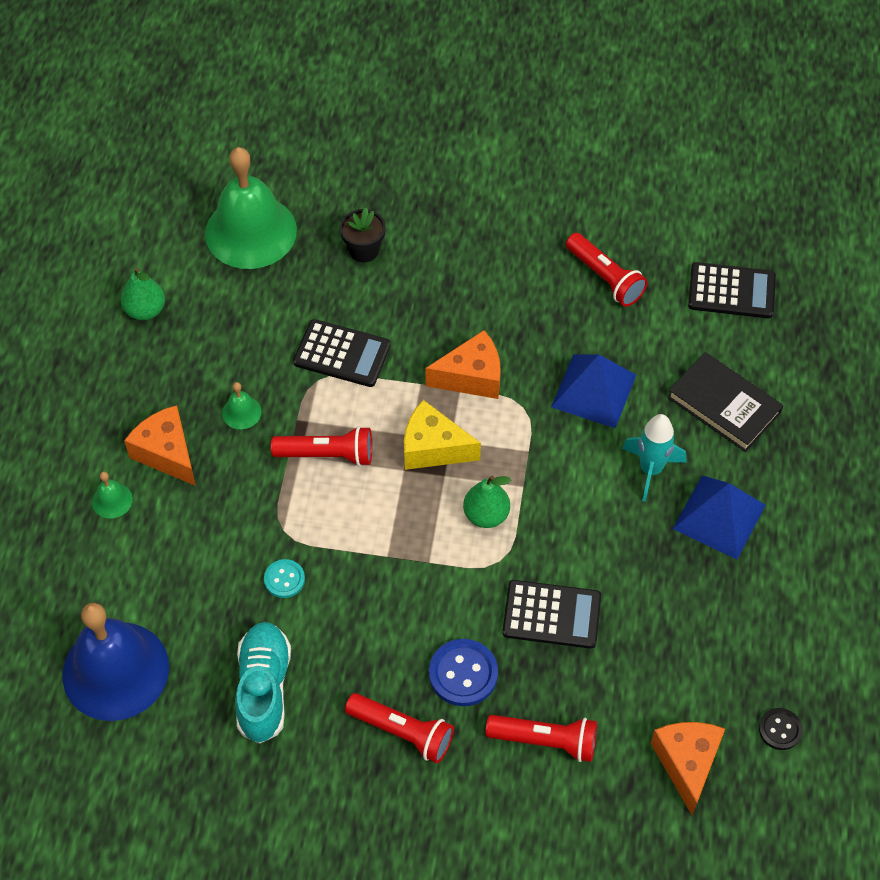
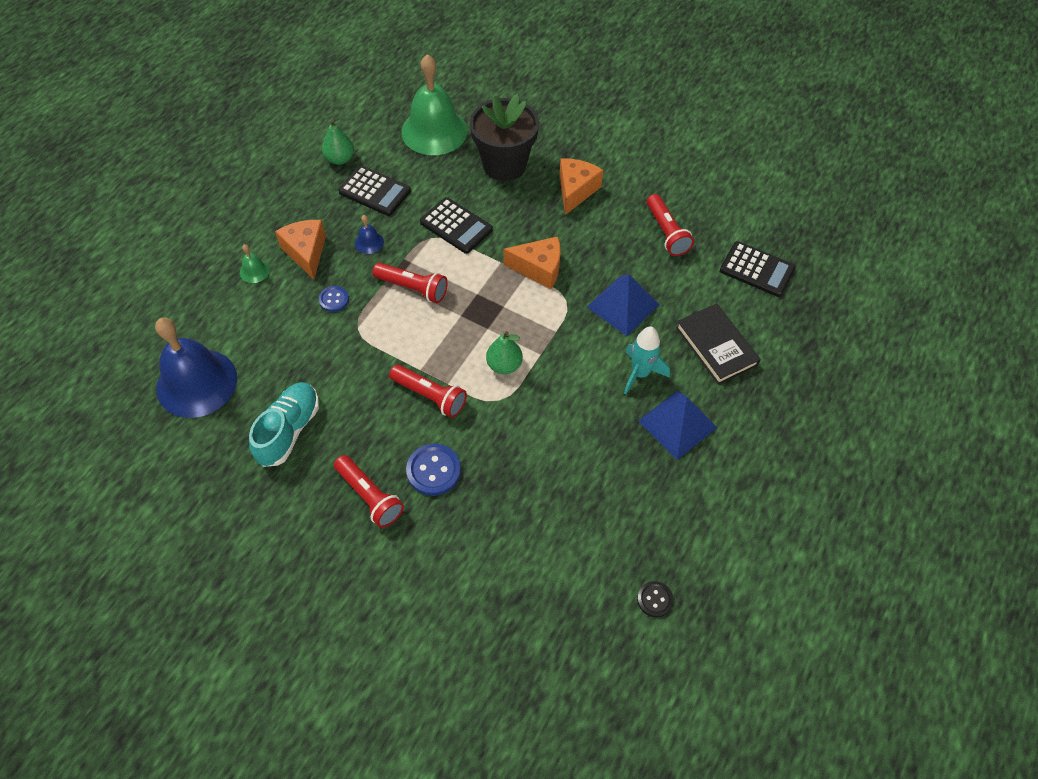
camera: 20 degrees right, 0 degrees up
green bell [222,382,261,429] -> blue bell [355,215,384,254]
turquoise button [264,559,305,598] -> none
black flower pot [340,208,386,262] -> black flower pot [470,94,539,181], size x1.99
yellow cheese [404,400,481,470] -> none
red flashlight [486,715,597,762] -> red flashlight moved to [389,364,467,418]
black calculator [502,580,601,649] -> black calculator moved to [338,166,411,216]
orange cheese [650,722,725,815] -> orange cheese moved to [559,158,603,215]
none -> blue button [319,286,349,312]

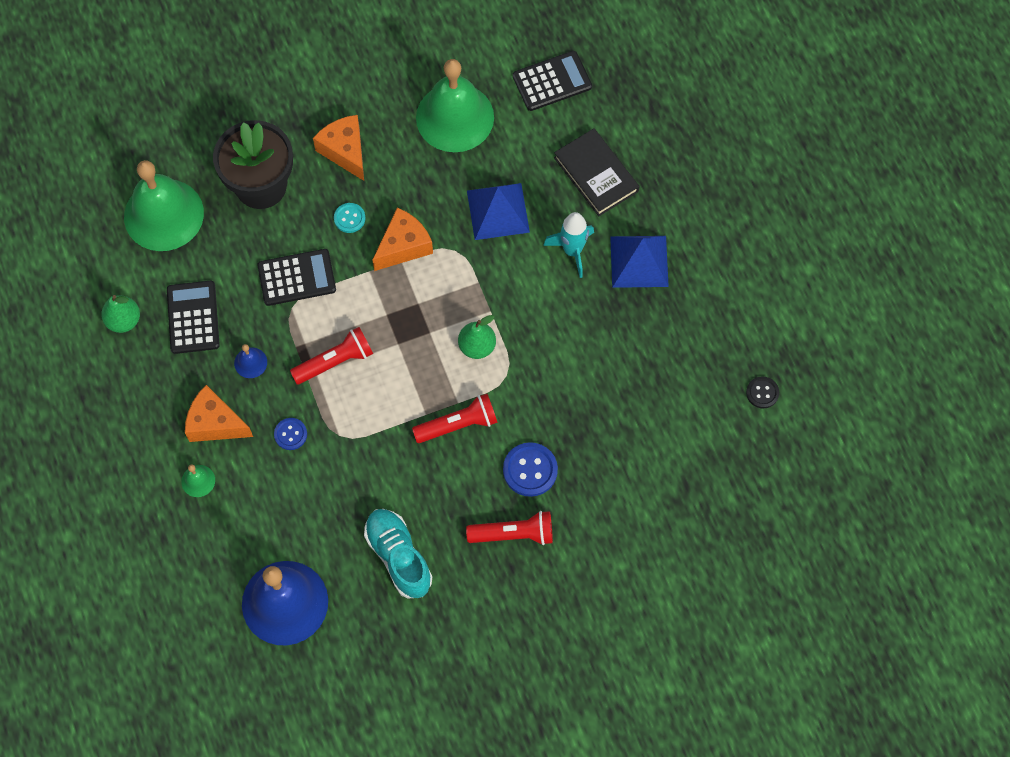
camera: 50 degrees left, 10 degrees up
black calculator [338,166,411,216] -> black calculator turned 75 degrees counterclockwise [167,281,220,354]
red flashlight [647,194,694,256] -> green bell [416,59,494,152]
black book [676,303,761,385] -> black book turned 45 degrees clockwise [554,128,639,216]
none -> turquoise button [334,203,366,233]

